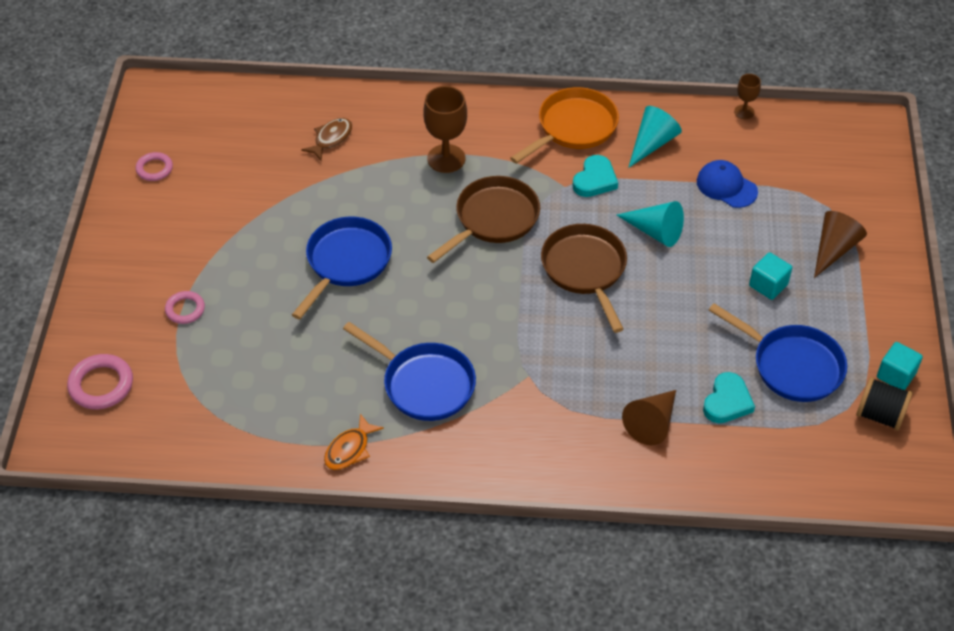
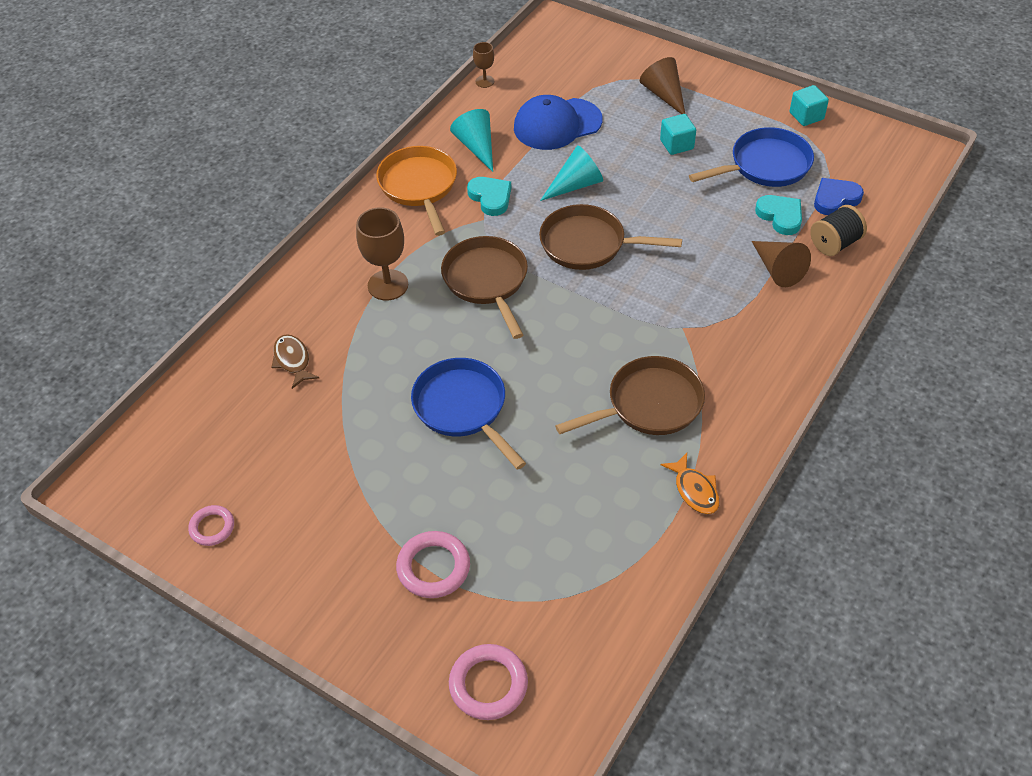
camera: 60 degrees left, 0 degrees up
pink ring [165,291,205,324] -> pink ring [396,531,470,598], size x1.57
blue pan [343,322,476,421] -> brown pan [555,356,705,435]
blue cap [697,160,758,208] -> blue cap [514,95,603,150], size x1.52
black spool [856,377,913,431] -> black spool moved to [810,205,867,256]
none -> blue heart [814,178,864,215]

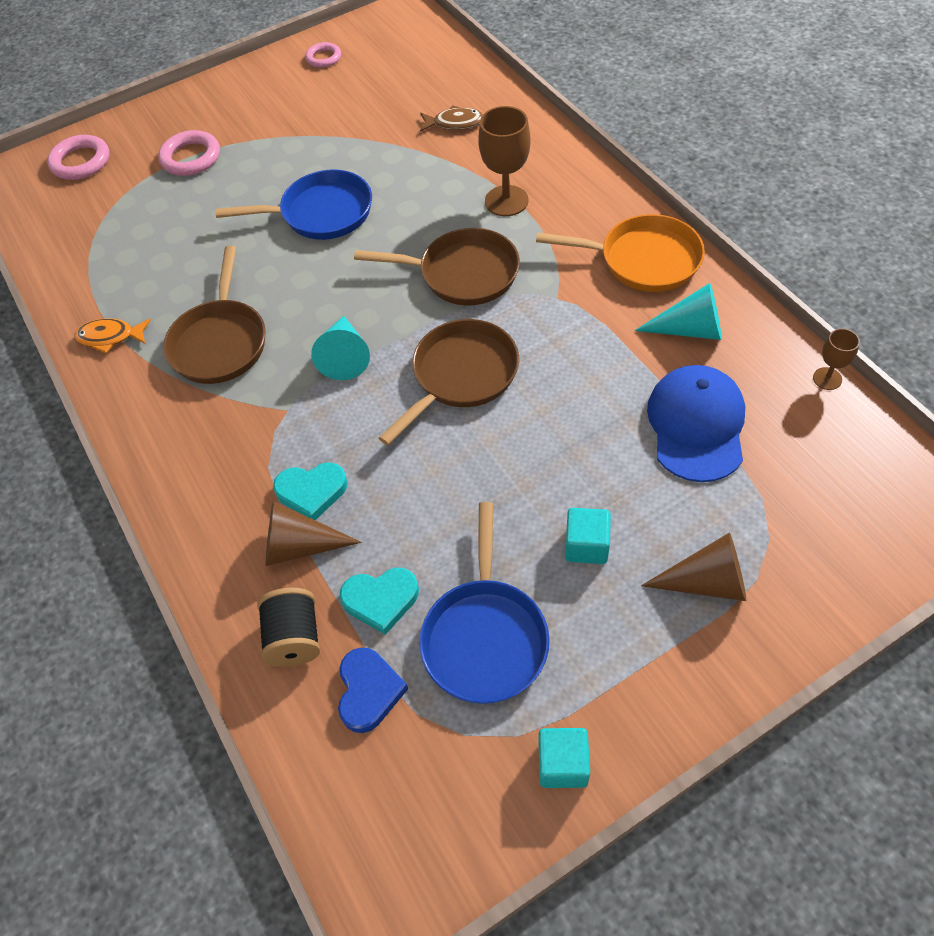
camera: 120 degrees right, 5 degrees up
turquoise heart [467,177,511,216] -> turquoise heart moved to [273,462,348,520]
turquoise cone [540,145,603,201] -> turquoise cone moved to [311,316,370,380]

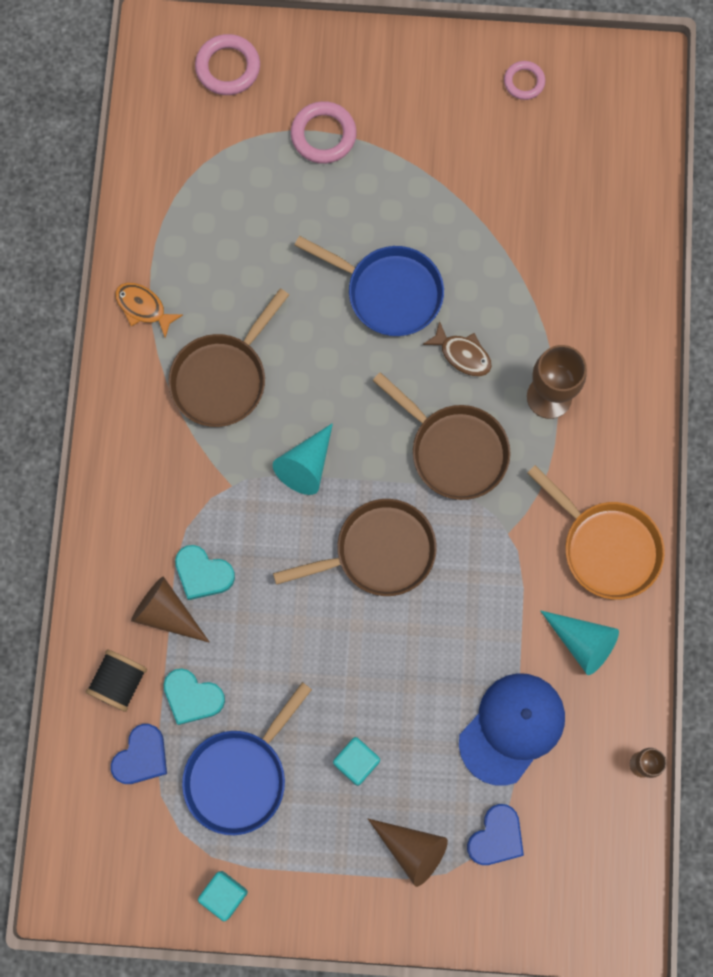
camera: 30 degrees right, 20 degrees up
brown fish [420,105,483,132] -> brown fish moved to [422,321,492,377]
none -> blue heart [467,804,524,865]

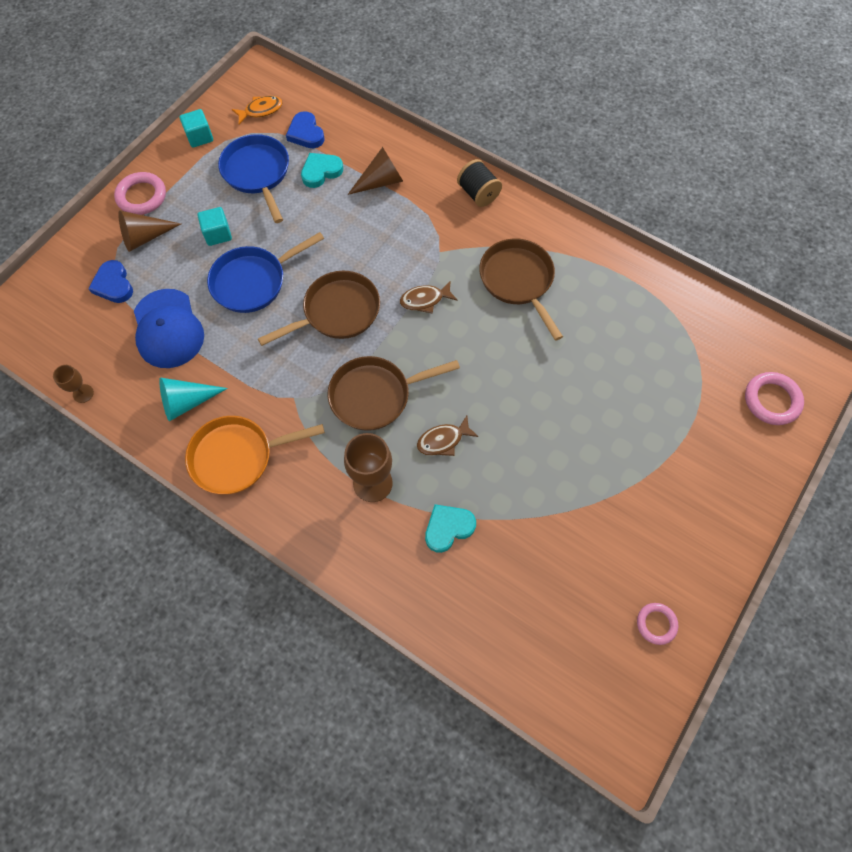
camera: 120 degrees right, 10 degrees down
black spool [86,650,147,712] -> black spool moved to [457,159,502,207]
orange fish [115,283,183,338] -> orange fish moved to [232,96,282,124]
turquoise heart [175,545,235,600] -> turquoise heart moved to [425,504,476,553]
turquoise cone [273,423,333,495] -> brown fish [400,280,458,314]
brown pan [273,499,437,596] -> brown pan turned 135 degrees counterclockwise [258,271,380,346]
pink ring [291,101,357,164] -> pink ring moved to [114,172,166,215]
blue pan [294,236,444,336] -> blue pan moved to [207,232,324,313]

